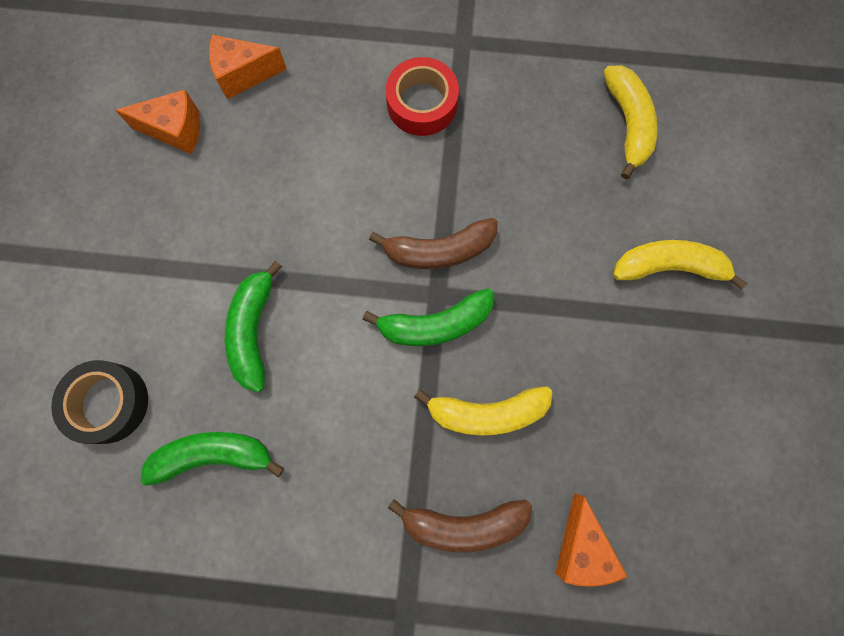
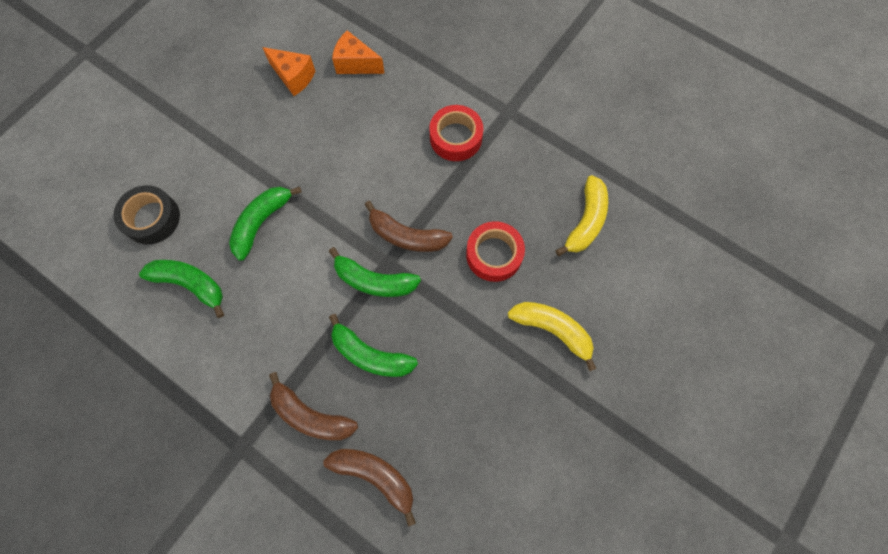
camera: 30 degrees right, 5 degrees down
yellow banana [414,386,552,436] -> green banana [329,314,418,377]
orange cheese [555,493,628,587] -> brown banana [323,449,416,526]
none -> red tape [466,221,525,282]

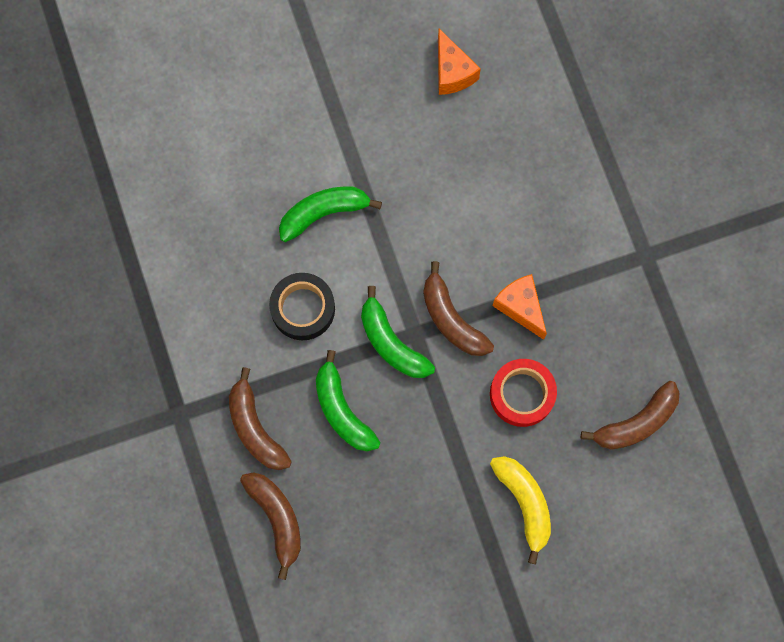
camera: 35 degrees right, 5 degrees up
black tape [114,185,180,244] -> black tape moved to [269,273,335,340]
green banana [139,260,224,318] -> none
orange cheese [332,30,385,74] -> orange cheese moved to [492,274,547,340]
red tape [429,105,483,161] -> none
yellow banana [556,175,608,256] -> brown banana [581,381,680,450]

